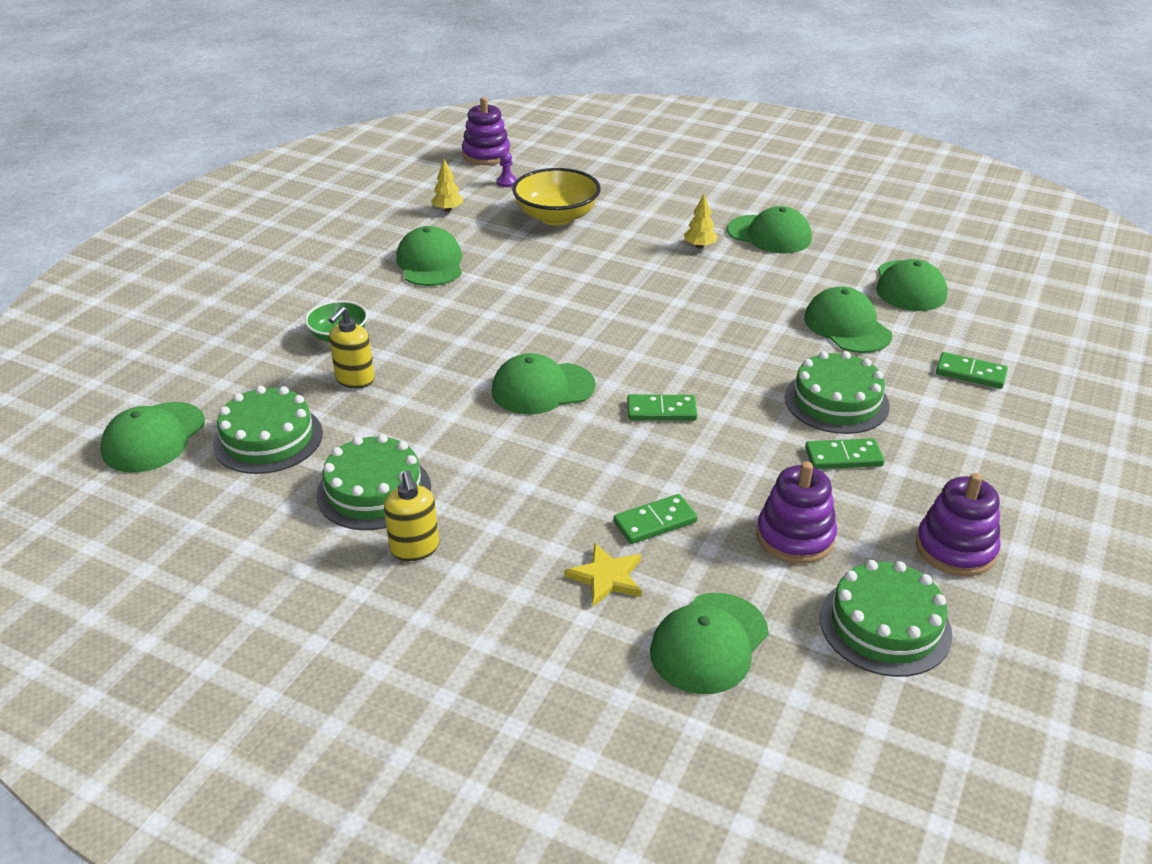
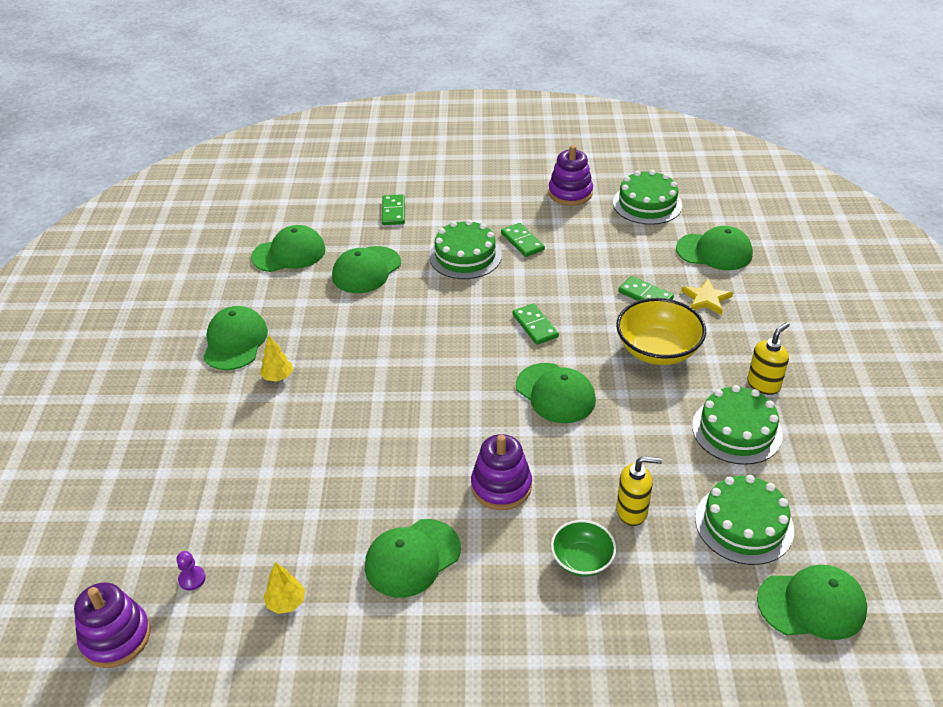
camera: 115 degrees left, 5 degrees up
yellow bowl [512,168,601,225] -> yellow bowl moved to [616,298,706,365]
purple stacking toy [757,461,837,564] -> purple stacking toy moved to [471,434,532,510]

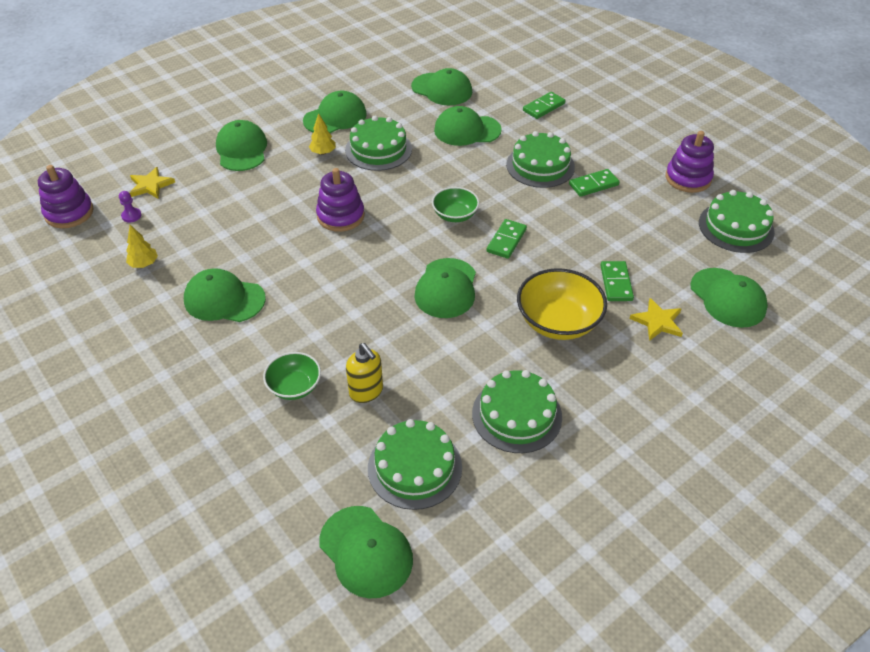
camera: 50 degrees right, 5 degrees up
purple stacking toy [471,434,532,510] -> purple stacking toy moved to [316,168,365,232]
green domino [501,223,545,257] -> green domino turned 45 degrees clockwise [569,169,620,197]
yellow soap dispenser [747,322,790,395] -> none
none -> yellow star [130,167,175,199]
none -> green cap [216,120,267,171]
none -> green cake [345,116,412,171]
none -> green bowl [432,187,479,222]

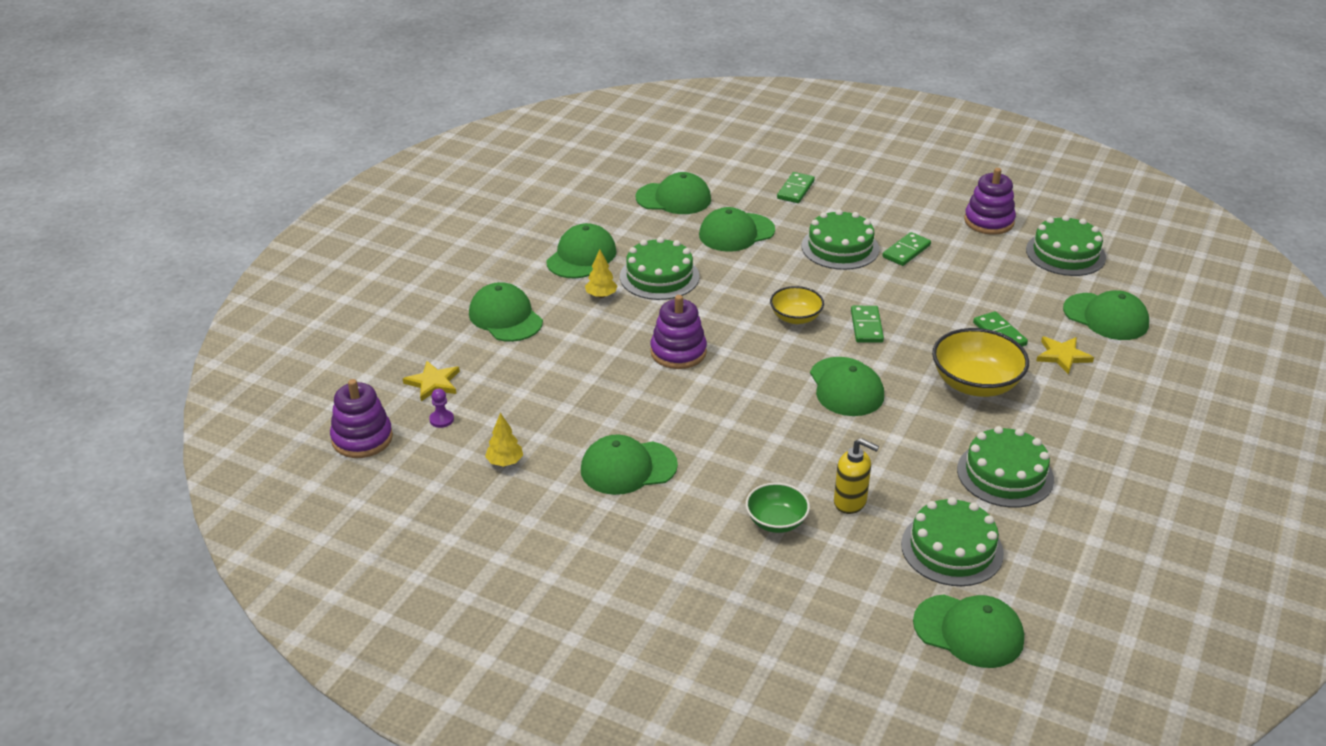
camera: 25 degrees left, 10 degrees down
green bowl [432,187,479,222] -> yellow bowl [770,286,824,324]

